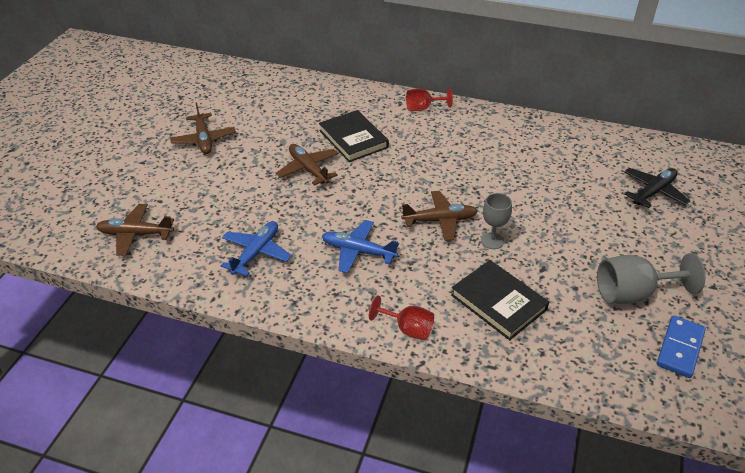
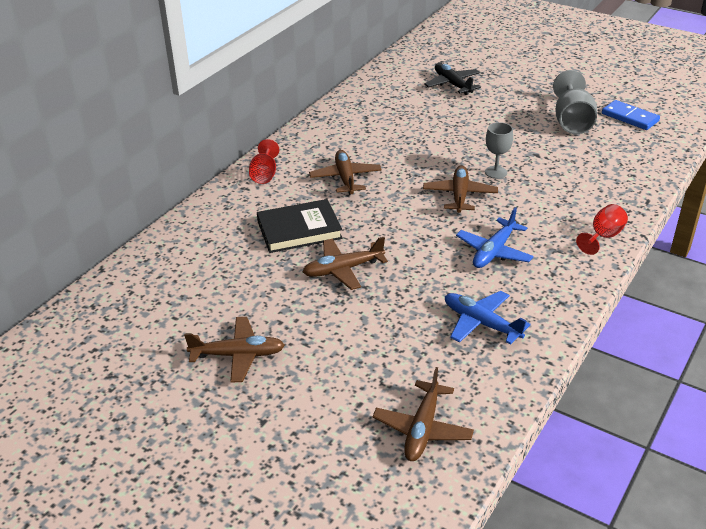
camera: 75 degrees left, 5 degrees down
black book [451,260,549,340] -> none
none -> brown plane [309,150,382,195]

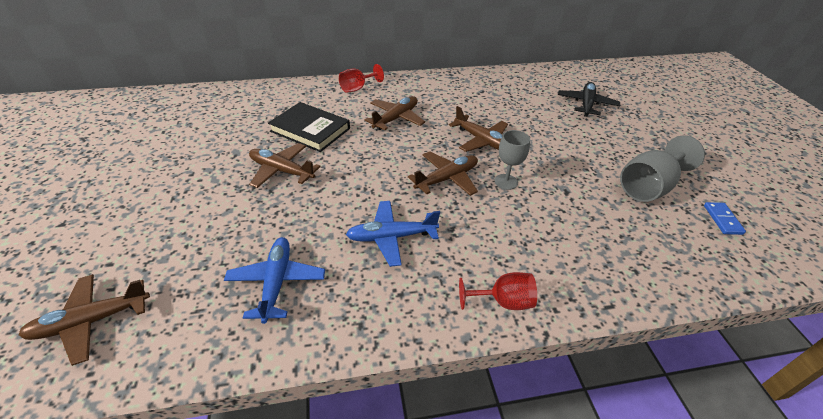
camera: 45 degrees right, 5 degrees up
brown plane [184,317,285,383] -> brown plane moved to [449,106,508,152]
blue domino [602,100,660,130] -> blue domino [704,202,746,235], size x0.65

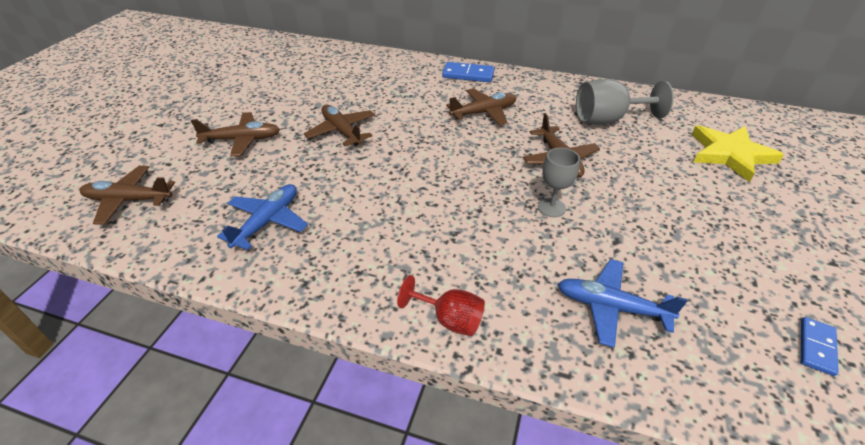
camera: 30 degrees right, 0 degrees up
black book [268,102,350,152] -> none
red goblet [339,64,384,93] -> blue domino [442,62,494,82]
blue plane [346,201,440,267] -> blue plane moved to [558,259,688,348]
brown plane [408,151,478,196] -> brown plane moved to [191,112,280,157]
black plane [558,82,620,117] -> yellow star [692,125,784,182]
grey goblet [620,135,705,202] -> grey goblet moved to [576,79,674,125]

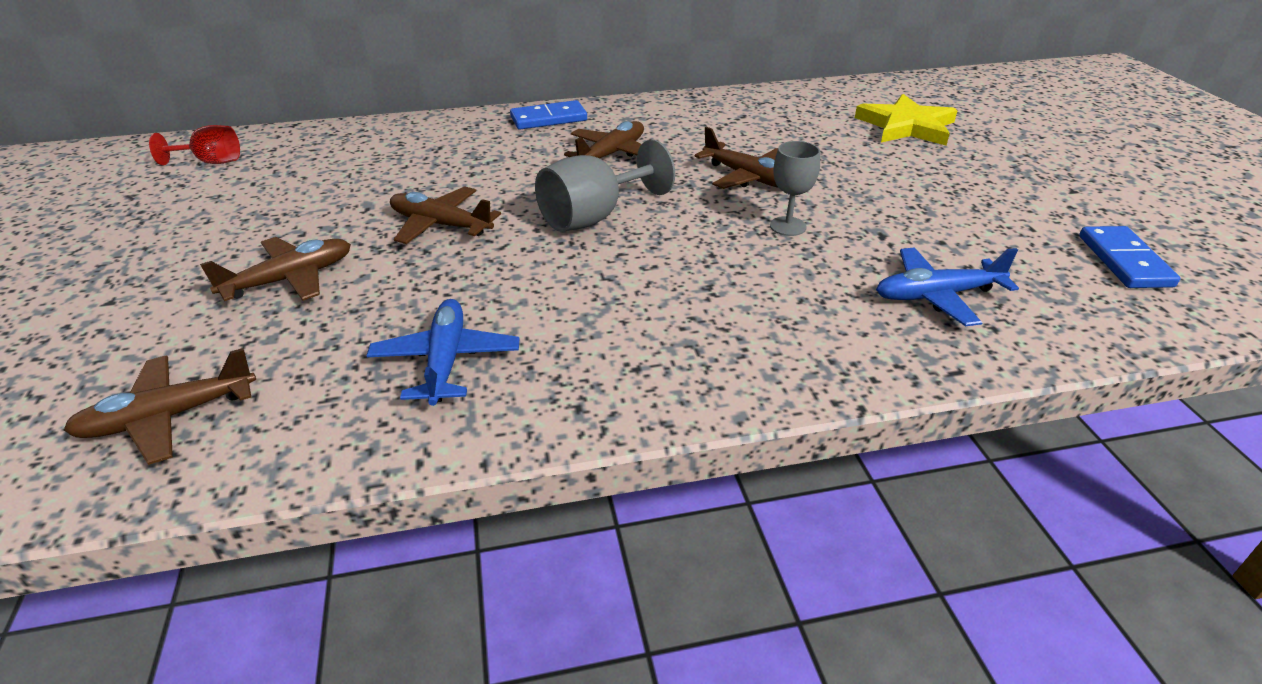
camera: 30 degrees left, 5 degrees down
red goblet [397,275,485,336] -> red goblet moved to [149,125,240,165]
grey goblet [576,79,674,125] -> grey goblet moved to [535,139,675,232]
blue domino [801,317,839,376] -> blue domino [1079,226,1180,288], size x1.54

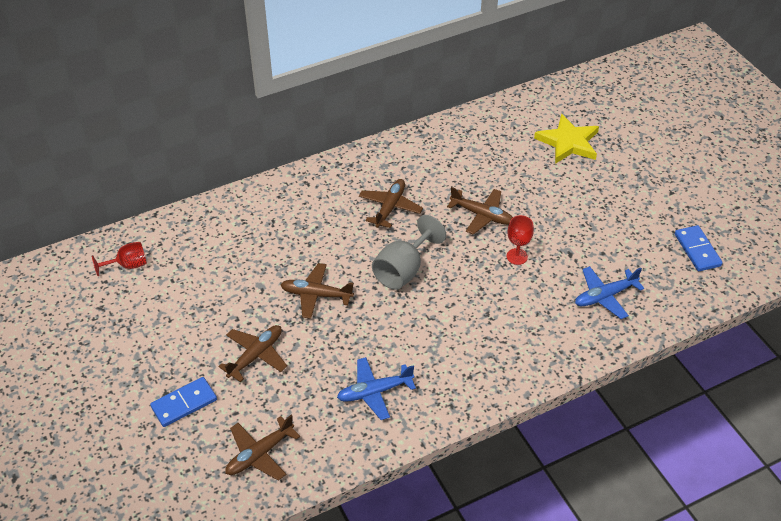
camera: 15 degrees left, 10 degrees up
blue plane [366,299,519,406] -> blue plane turned 90 degrees counterclockwise [337,357,416,420]
blue domino [510,100,587,130] -> blue domino moved to [150,377,217,427]
grey goblet [770,141,820,236] -> red goblet [507,215,534,265]

